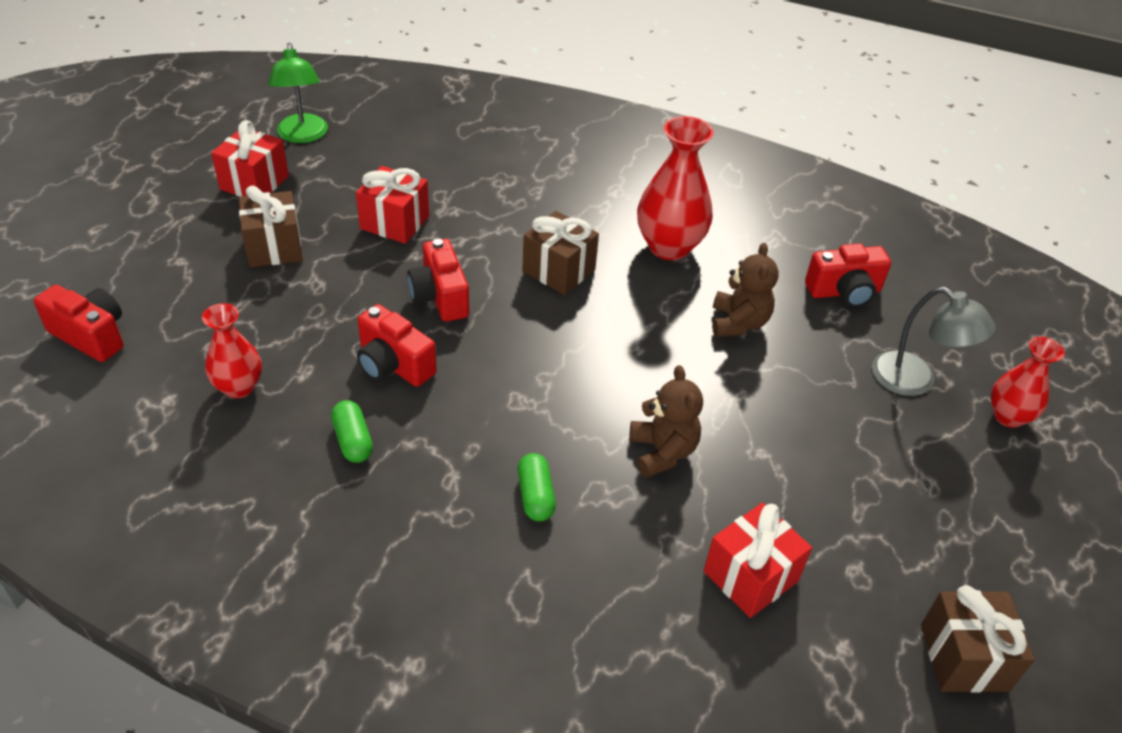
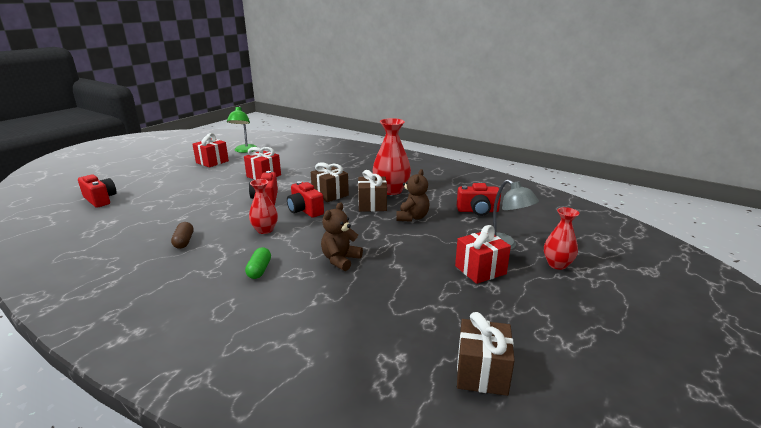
camera: 15 degrees right, 20 degrees down
red vase [202,303,262,398] -> red vase moved to [249,179,278,234]
brown gift [239,185,303,268] -> brown gift moved to [358,170,387,212]
green capsule [331,400,373,463] -> brown capsule [171,222,194,249]
red camera [357,304,437,387] -> red camera moved to [287,181,324,218]
brown teddy bear [629,365,703,477] -> brown teddy bear turned 150 degrees counterclockwise [321,202,363,271]
red gift [704,503,812,618] -> red gift moved to [455,225,511,284]

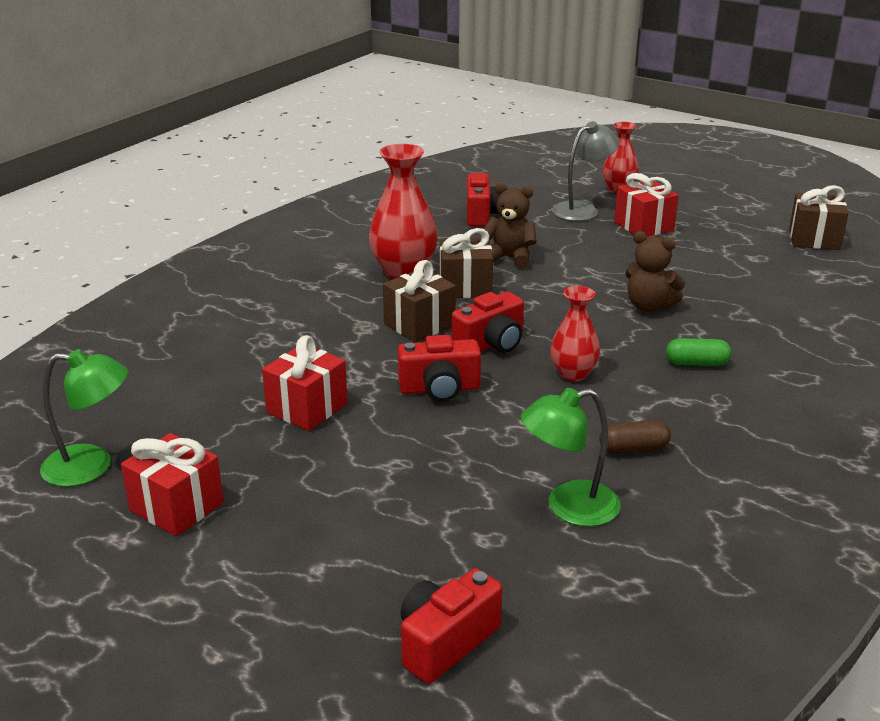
camera: 90 degrees left, 5 degrees up
none -> green lamp [521,388,621,527]

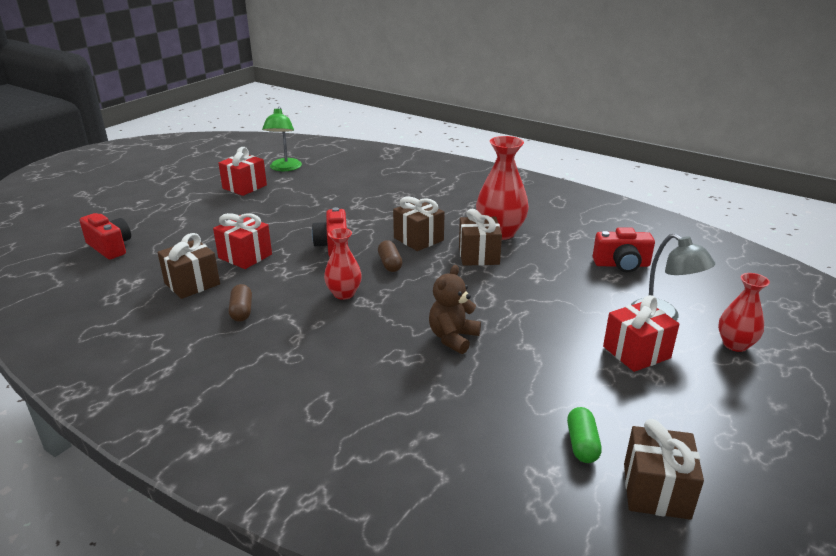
camera: 90 degrees right, 0 degrees up
red gift [262,335,348,431] -> red gift moved to [213,213,272,269]
red camera [451,291,524,353] -> brown capsule [378,240,402,272]
brown teddy bear [484,183,537,269] -> none
green lamp [521,388,621,527] -> brown gift [157,233,220,299]
green capsule [666,338,732,366] -> green capsule moved to [567,407,602,463]

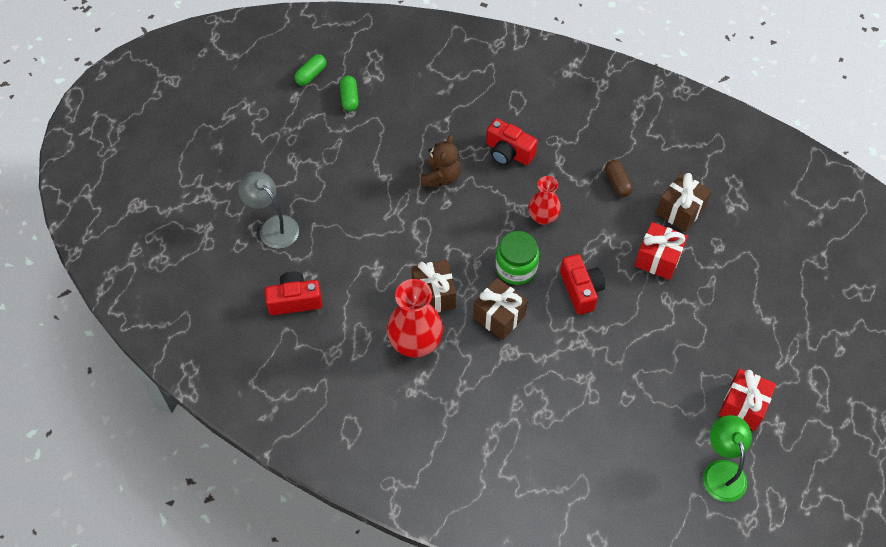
camera: 170 degrees right, 30 degrees up
red camera [79,213,131,259] -> red camera moved to [486,118,538,165]
brown capsule [378,240,402,272] -> green jar [496,231,539,285]
red gift [603,295,679,372] -> none
brown gift [624,419,704,520] -> green capsule [295,54,326,86]
red vase [718,273,770,352] -> none

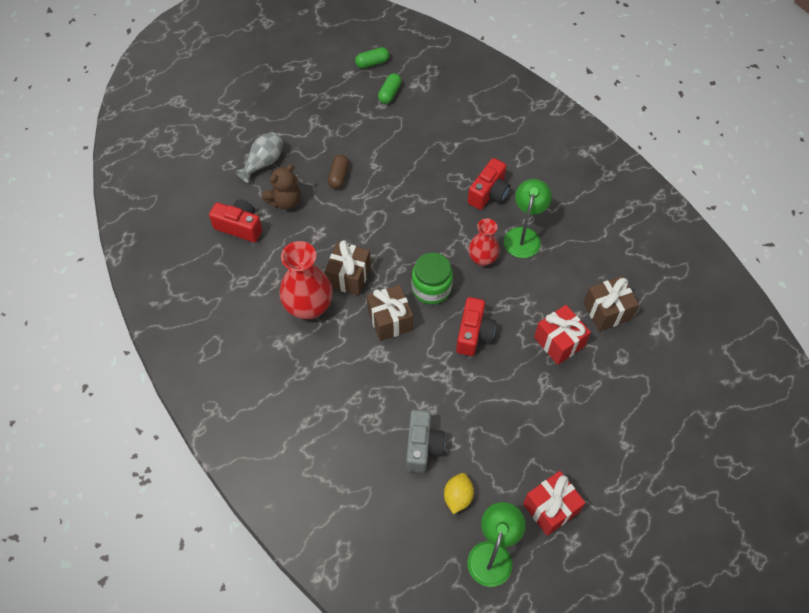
camera: 30 degrees right, 0 degrees up
grey lamp [238,171,299,249] -> grey vase [235,132,283,183]
brown teddy bear [421,135,461,187] -> brown teddy bear moved to [262,164,301,210]
red camera [486,118,538,165] -> red camera turned 120 degrees counterclockwise [468,158,510,210]
brown capsule [605,160,633,197] -> brown capsule moved to [328,155,349,189]
none -> grey camera [406,410,445,473]
none -> yellow lemon [444,473,474,514]
none -> green lamp [504,179,552,258]

